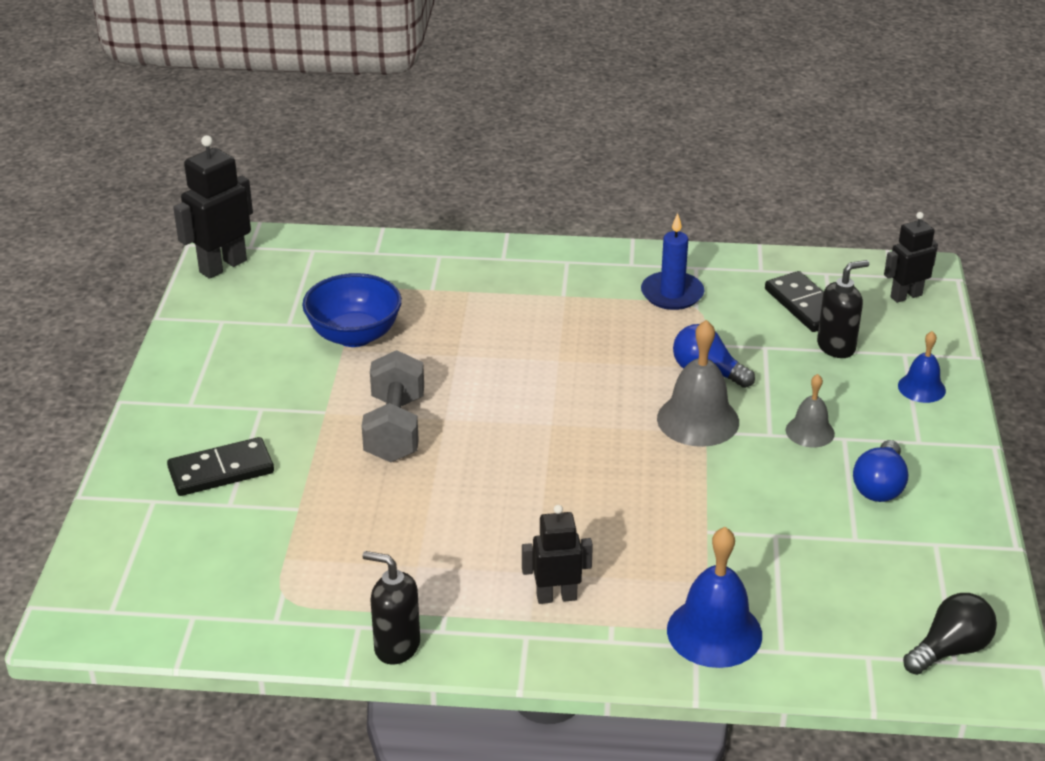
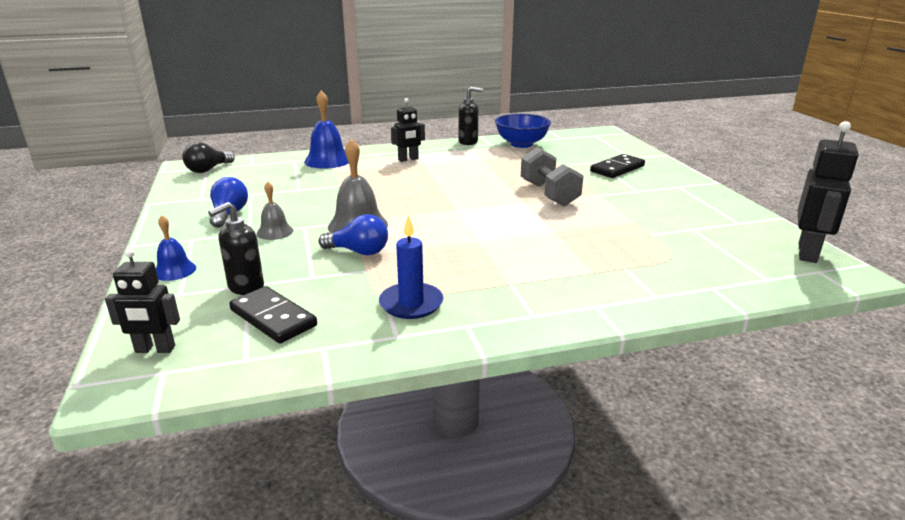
camera: 160 degrees right, 10 degrees down
blue bowl [302,273,402,347] -> blue bowl moved to [495,114,551,148]
black robot [884,212,938,303] -> black robot turned 45 degrees clockwise [105,249,180,353]

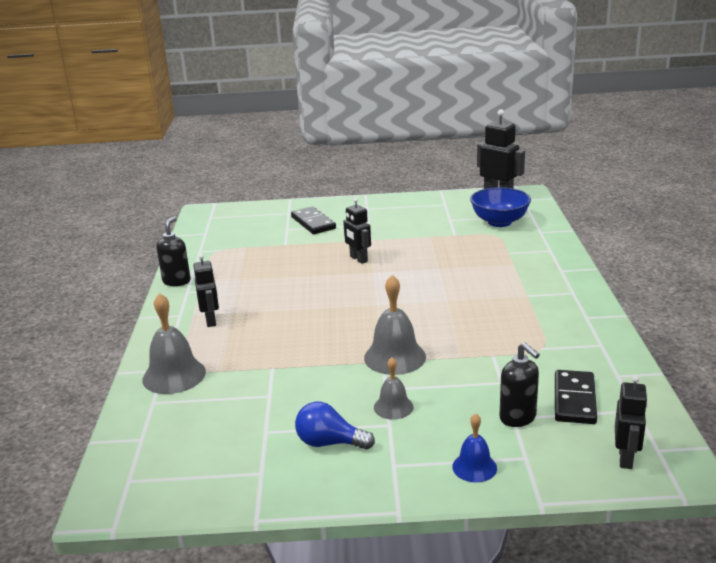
camera: 75 degrees left, 0 degrees up
black light bulb [182,142,235,173] -> none
black domino [229,286,317,343] -> black domino turned 45 degrees counterclockwise [555,370,597,424]
blue bell [304,90,349,169] -> grey bell [142,293,206,394]
blue light bulb [319,214,388,255] -> none
blue candle [379,215,444,319] -> none
blue bowl [495,114,551,148] -> blue bowl moved to [470,187,531,227]
grey dumbbell [521,147,584,206] -> black robot [343,198,371,264]

